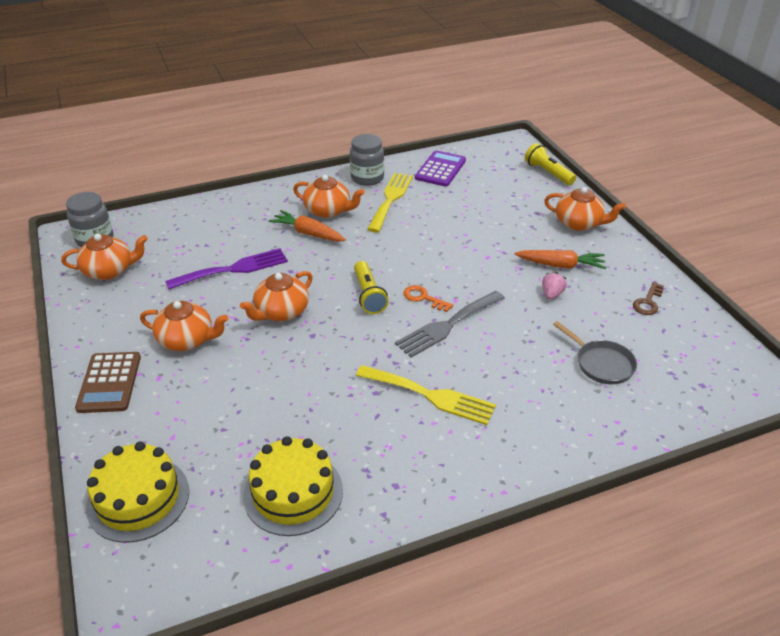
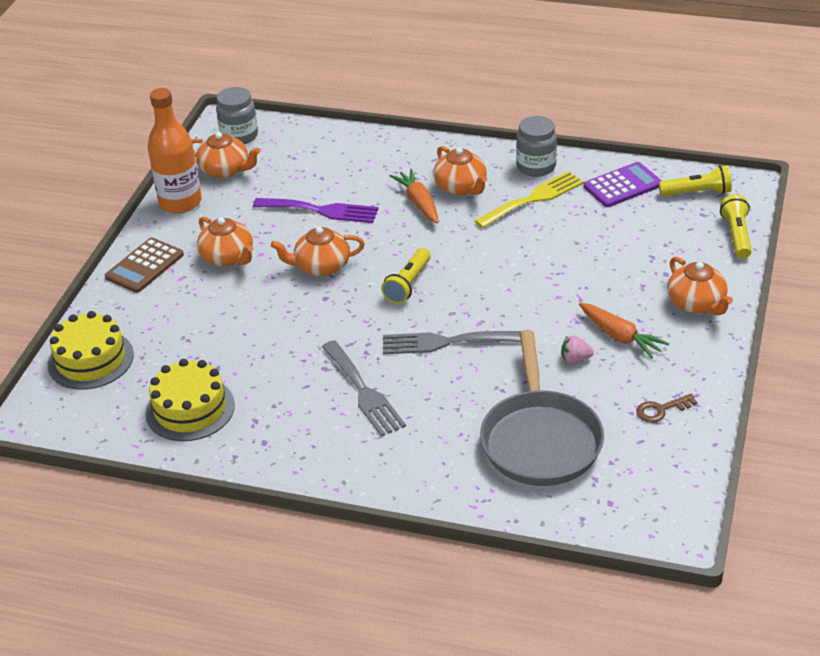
camera: 40 degrees right, 0 degrees up
yellow fork [356,365,496,425] -> grey fork [322,340,406,437]
orange key [403,285,453,312] -> none
pink strawberry [542,272,567,300] -> pink strawberry turned 150 degrees counterclockwise [561,335,594,363]
grey pan [553,321,637,384] -> grey pan [480,330,604,486], size x1.93
none -> orange bottle [148,88,202,213]
none -> yellow flashlight [659,165,732,196]

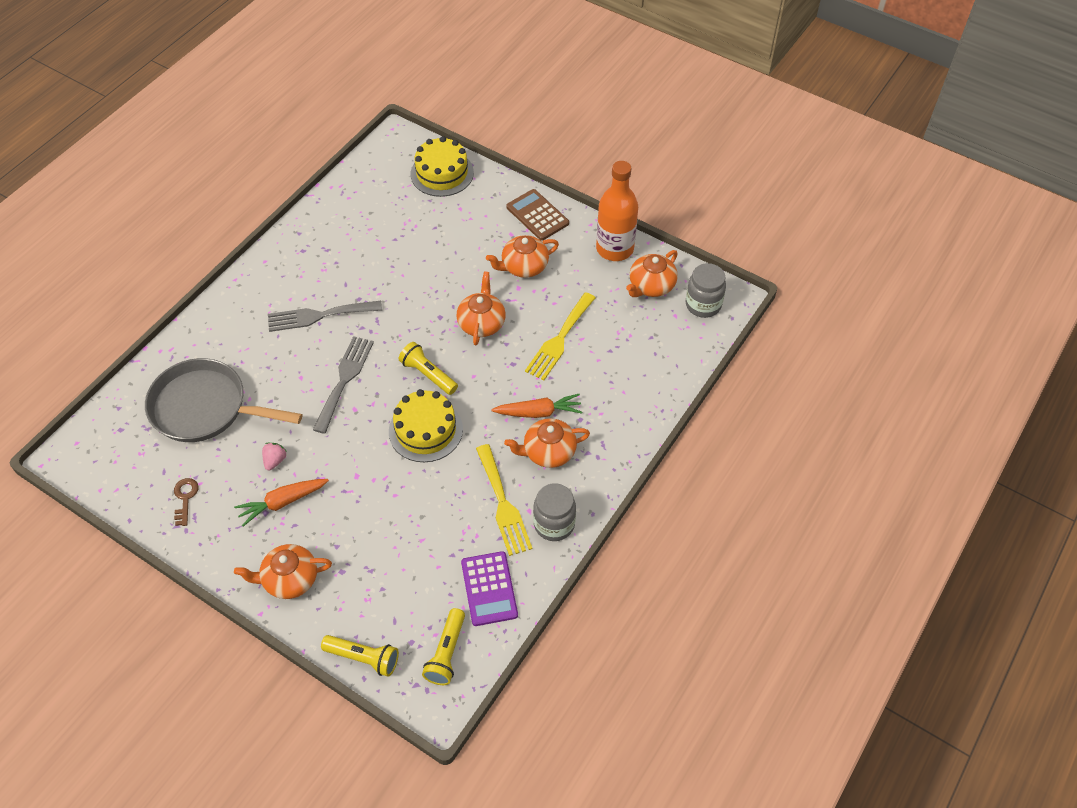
camera: 105 degrees right, 15 degrees up
yellow cake [145,359,235,441] -> yellow cake moved to [389,389,463,462]
purple fork [253,198,379,223] -> yellow fork [525,292,596,380]

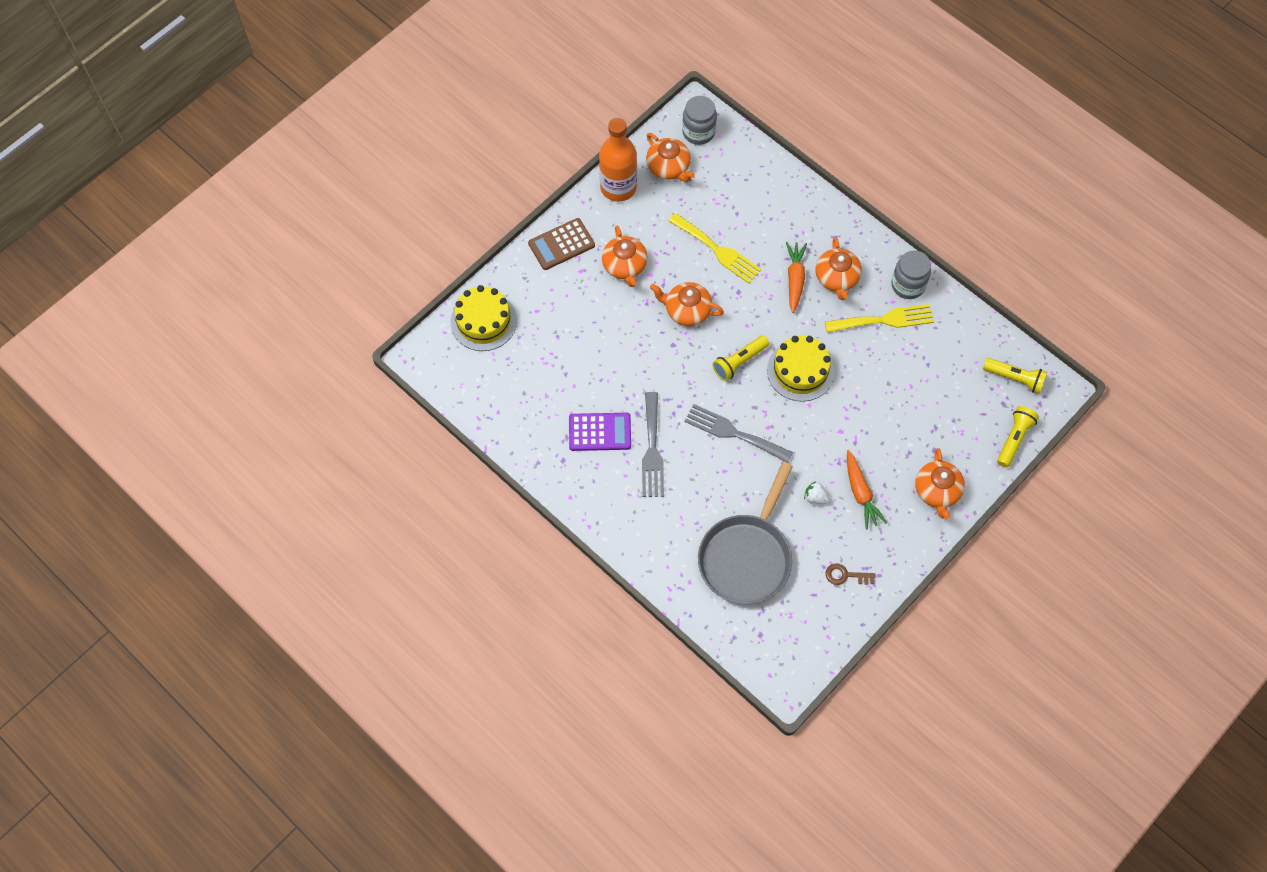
camera: 80 degrees left, 10 degrees up
pink strawberry [262,443,287,470] -> white strawberry [804,481,830,504]
purple calculator [461,551,518,626] -> purple calculator moved to [569,413,631,451]

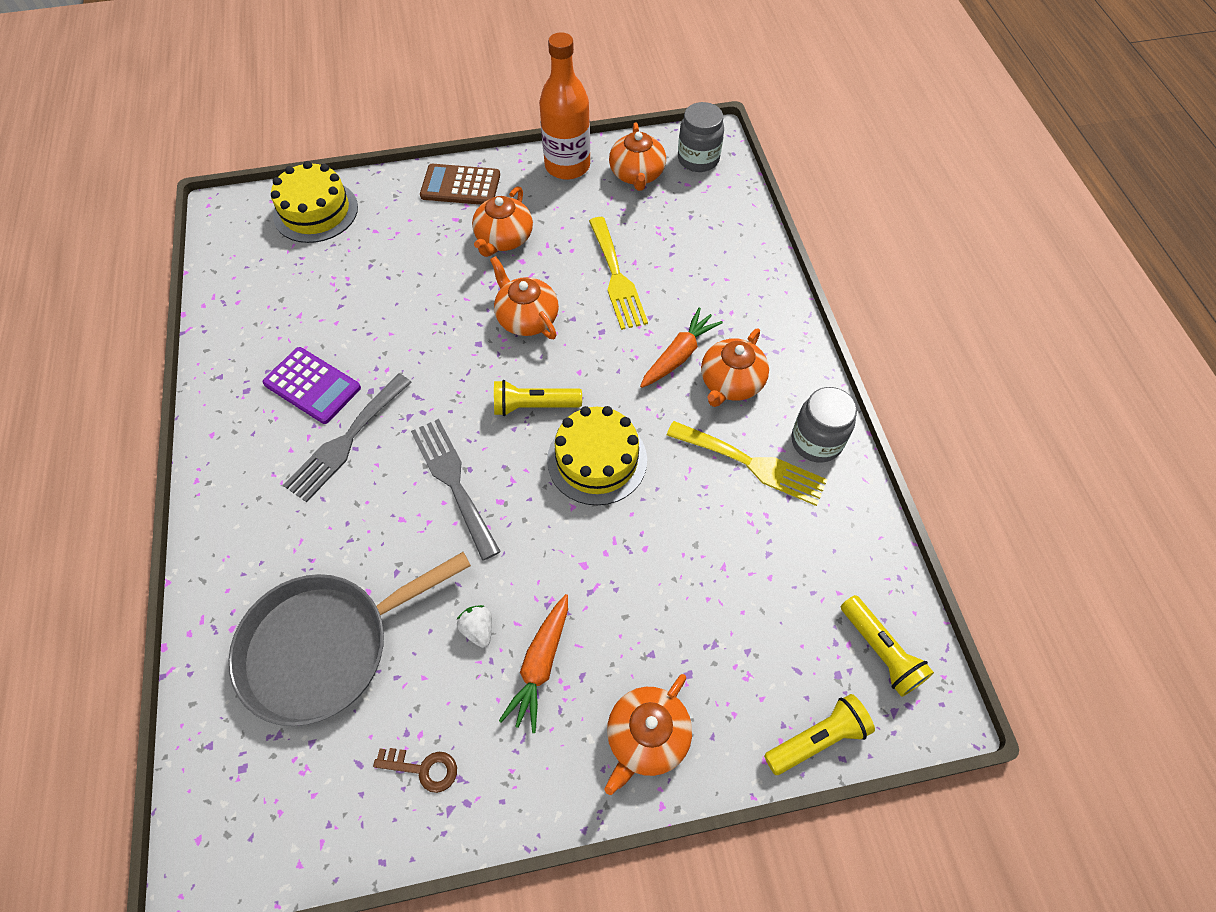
camera: 35 degrees right, 5 degrees down
brown key [825,563,875,585] -> brown key turned 150 degrees clockwise [373,748,457,793]

